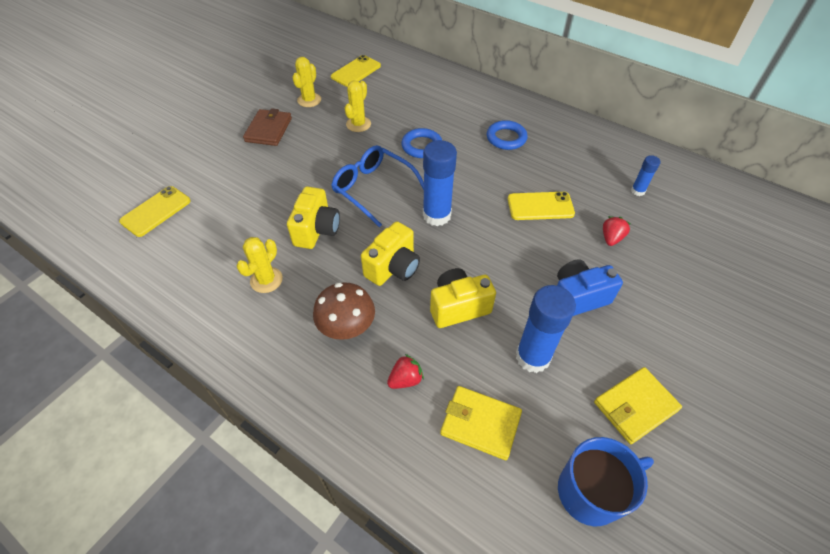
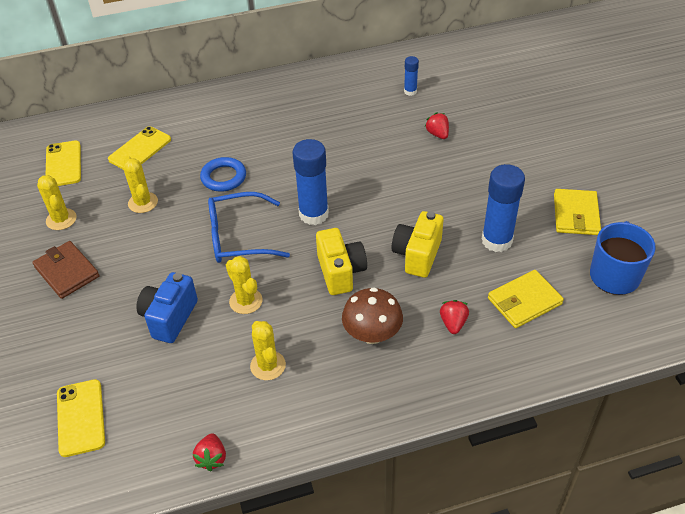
camera: 50 degrees left, 5 degrees down
yellow camera [287,186,340,249] -> yellow cactus [226,256,263,314]
blue ring [487,120,527,150] -> none
yellow phone [508,192,575,220] -> yellow phone moved to [108,126,171,170]
blue camera [557,259,623,316] -> blue camera moved to [136,272,198,343]
none -> red strawberry [193,434,226,472]

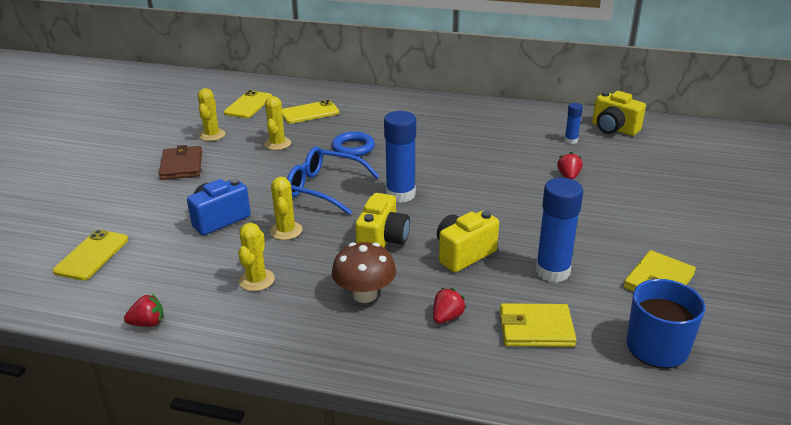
camera: 30 degrees right, 15 degrees down
red strawberry [193,434,226,472] -> red strawberry turned 135 degrees counterclockwise [124,294,164,327]
none -> yellow camera [592,91,646,136]

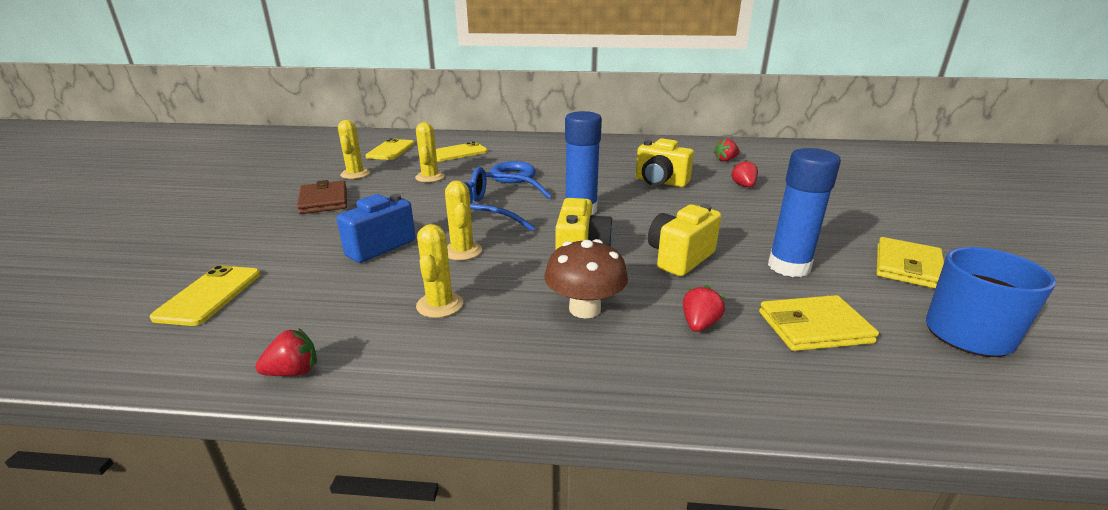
camera: 10 degrees left, 5 degrees down
blue glue stick [564,103,583,144] -> red strawberry [713,138,740,162]
yellow camera [592,91,646,136] -> yellow camera moved to [636,138,694,187]

